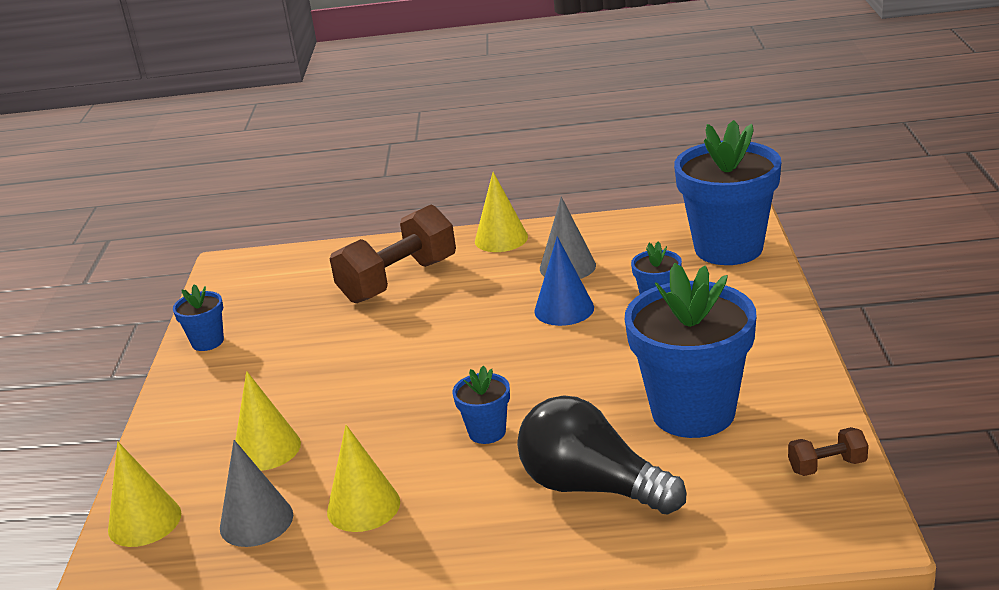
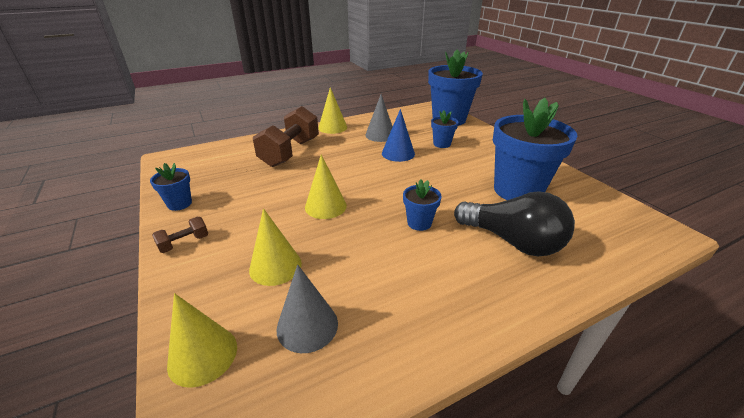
camera: 30 degrees left, 5 degrees up
yellow cone [327,425,400,532] -> yellow cone moved to [305,155,347,219]
black light bulb [517,396,687,514] -> black light bulb turned 150 degrees counterclockwise [454,191,575,256]
brown dumbbell [788,427,868,476] -> brown dumbbell moved to [152,217,208,253]

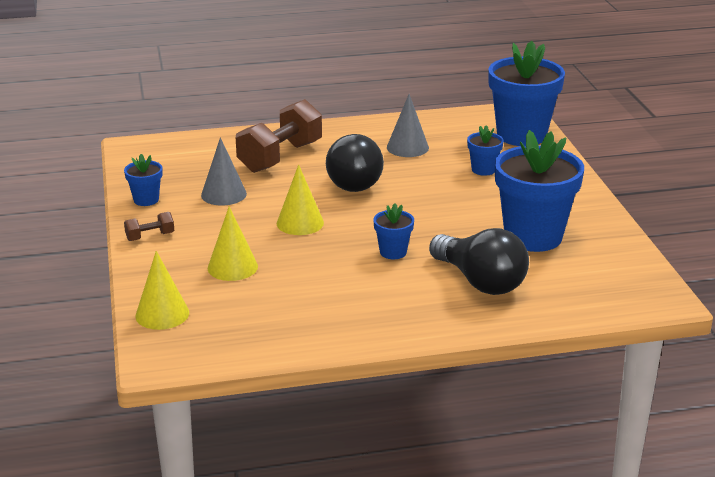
camera: 15 degrees right, 5 degrees down
grey cone [276,264,338,353] -> grey cone moved to [201,137,247,206]
yellow cone [318,87,347,134] -> none
blue cone [382,109,415,162] -> none
none -> black light bulb [326,134,384,192]

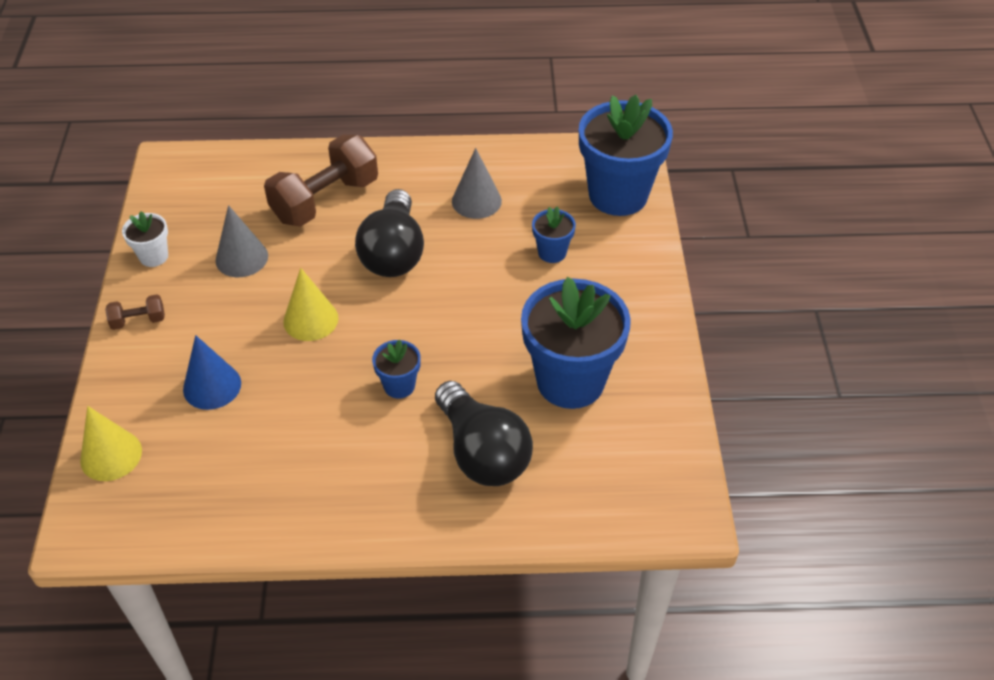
camera: 10 degrees right, 20 degrees up
blue flower pot [124,154,162,206] -> white flower pot [122,211,168,267]
yellow cone [208,206,258,281] -> blue cone [183,335,241,410]

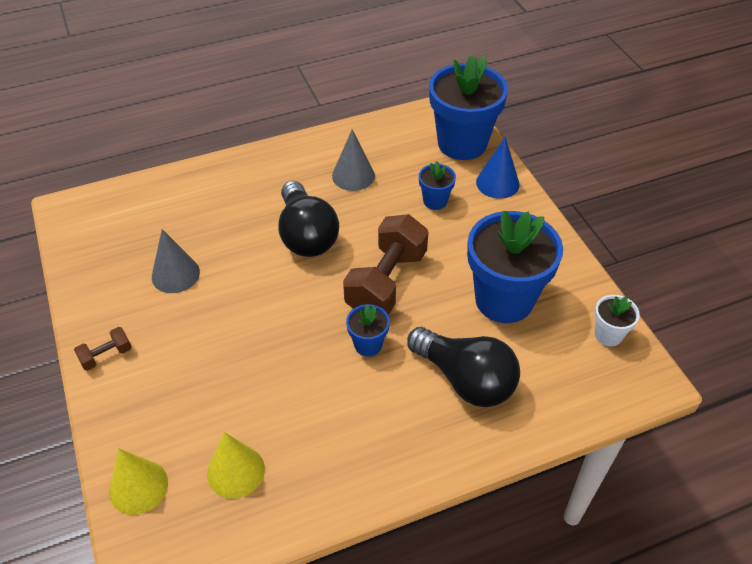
camera: 20 degrees left, 0 degrees up
white flower pot [122,211,168,267] -> white flower pot moved to [595,295,640,346]
blue cone [183,335,241,410] -> blue cone moved to [476,137,520,199]
brown dumbbell [264,135,378,227] -> brown dumbbell moved to [343,214,428,315]
yellow cone [283,268,339,341] -> yellow cone moved to [207,432,265,499]

